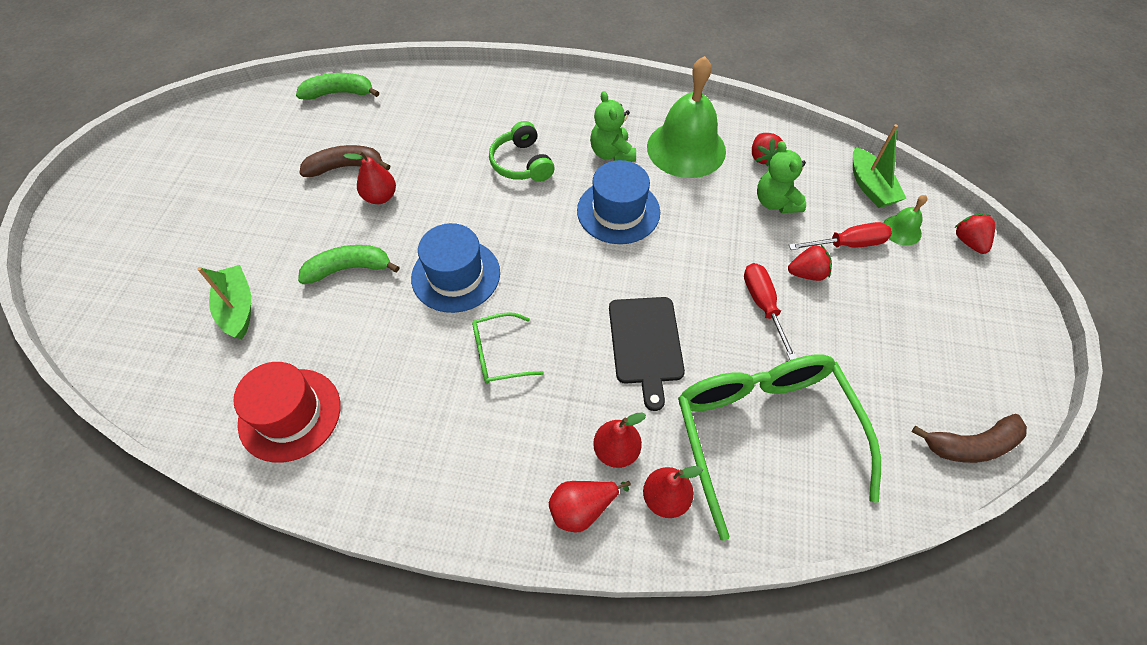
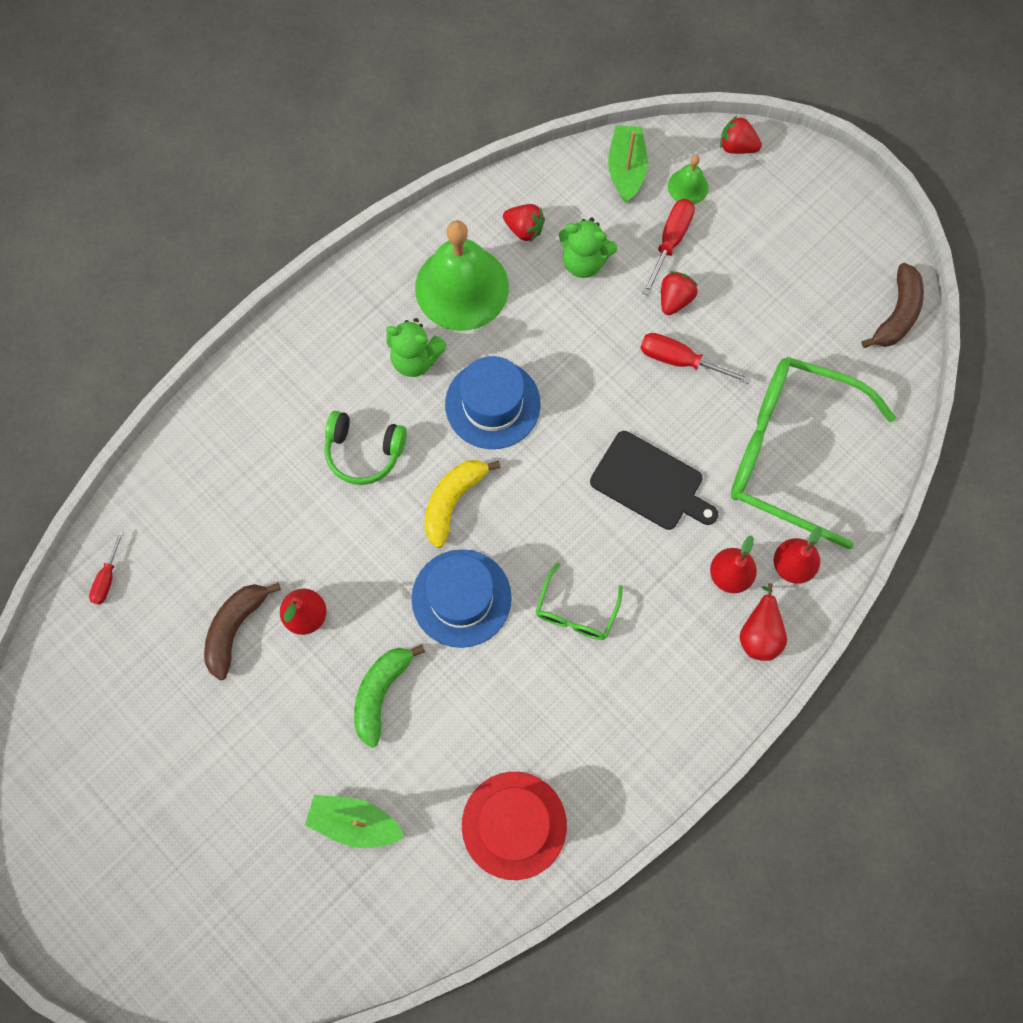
camera: 55 degrees left, 15 degrees up
green banana [296,73,379,100] -> red screwdriver [89,531,124,605]
green boat [853,124,906,208] -> green boat turned 105 degrees counterclockwise [608,126,648,203]
none -> yellow banana [425,460,501,548]

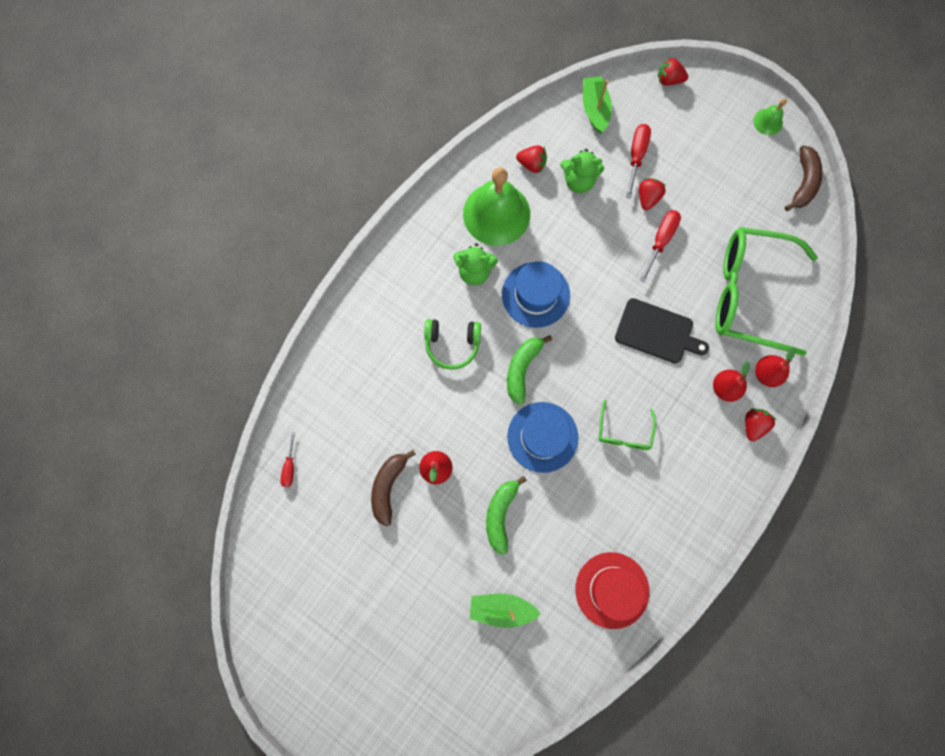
camera: 10 degrees left, 5 degrees up
yellow banana [425,460,501,548] -> green banana [507,335,552,405]
red screwdriver [640,333,751,384] -> red screwdriver turned 105 degrees clockwise [639,210,681,283]
green bell [668,155,709,204] -> green bell moved to [754,98,787,135]
red pear [739,583,787,661] -> red strawberry [745,409,776,441]

